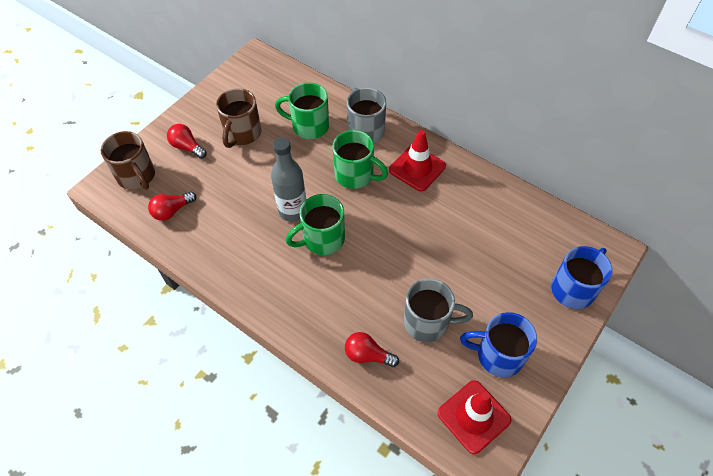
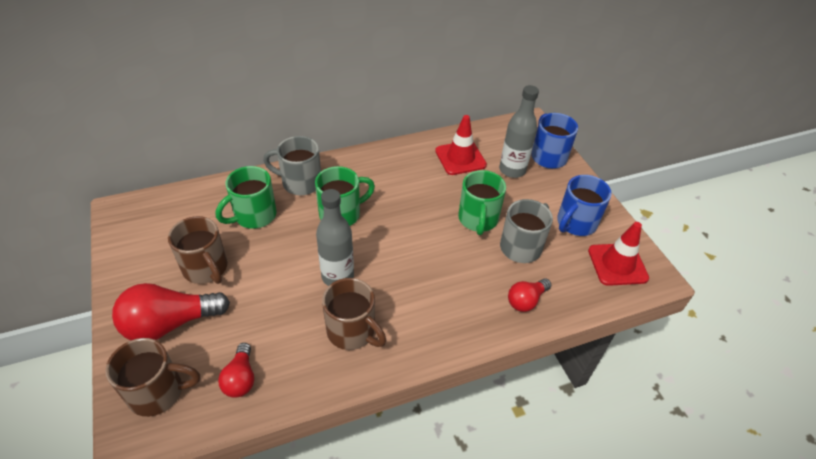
camera: 60 degrees left, 10 degrees down
red light bulb [167,124,207,159] -> red light bulb [112,283,230,340], size x1.79
green mug [286,194,345,255] -> green mug moved to [458,170,506,235]
red traffic cone [389,130,446,192] -> red traffic cone moved to [435,115,487,175]
none -> brown mug [322,278,386,350]
none -> grey bottle [499,85,539,178]

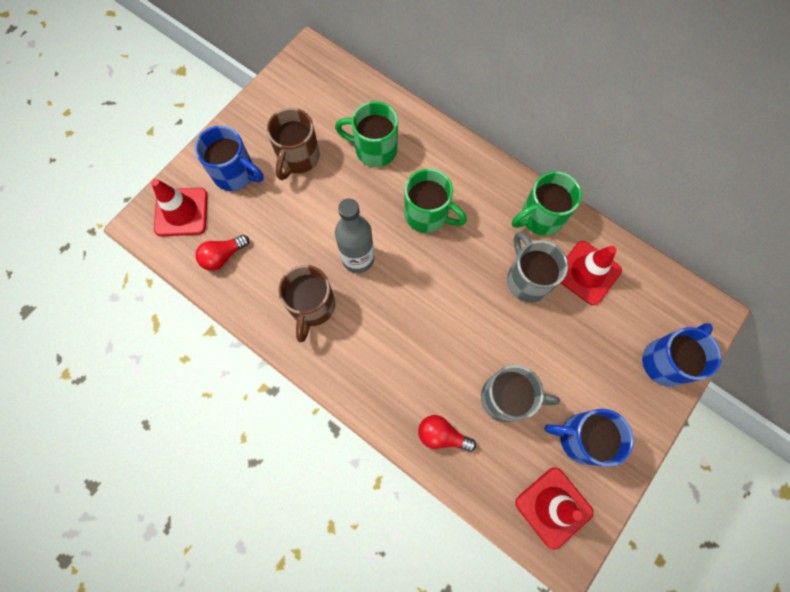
camera: 60 degrees right, 25 degrees up
brown mug [105,338,200,417] -> red traffic cone [151,179,208,236]
red light bulb [112,283,230,340] -> blue mug [195,126,264,191]
grey mug [263,136,321,195] -> grey mug moved to [507,232,568,303]
green mug [458,170,506,235] -> green mug moved to [512,171,582,236]
grey bottle [499,85,539,178] -> none

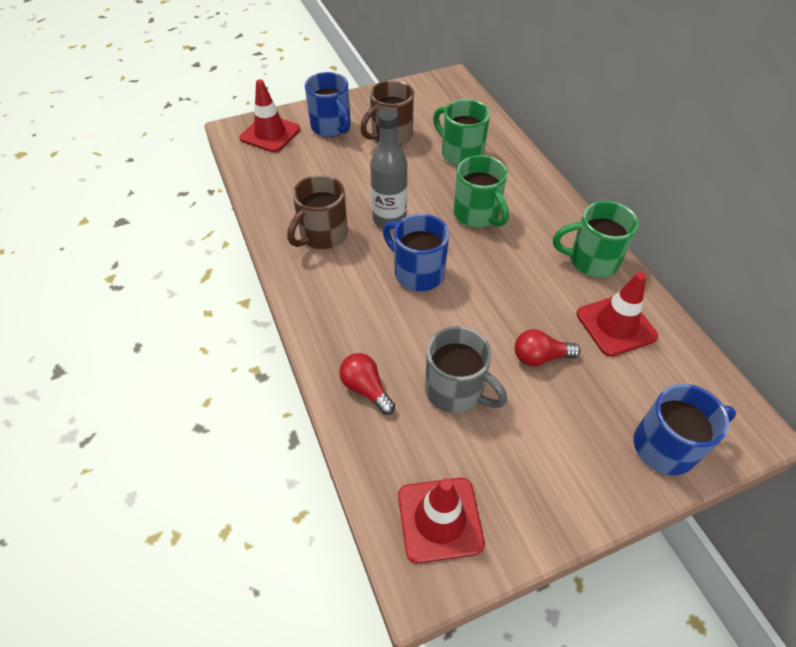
camera: 30 degrees right, 20 degrees down
red light bulb [195,235,249,271] -> red light bulb moved to [515,329,581,366]
grey mug [507,232,568,303] -> none
blue mug [544,409,634,467] -> blue mug moved to [383,214,449,291]

